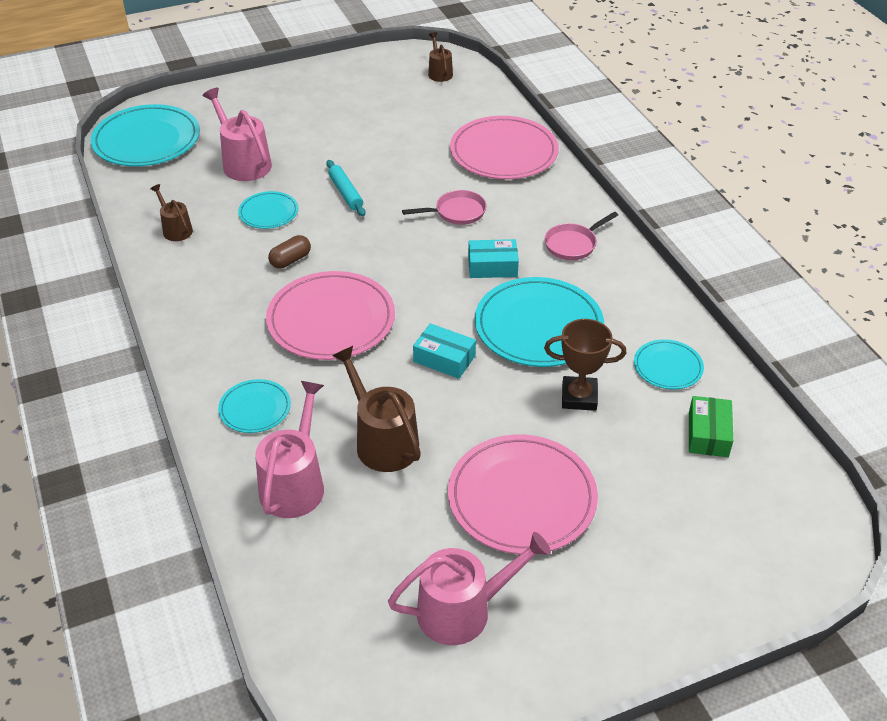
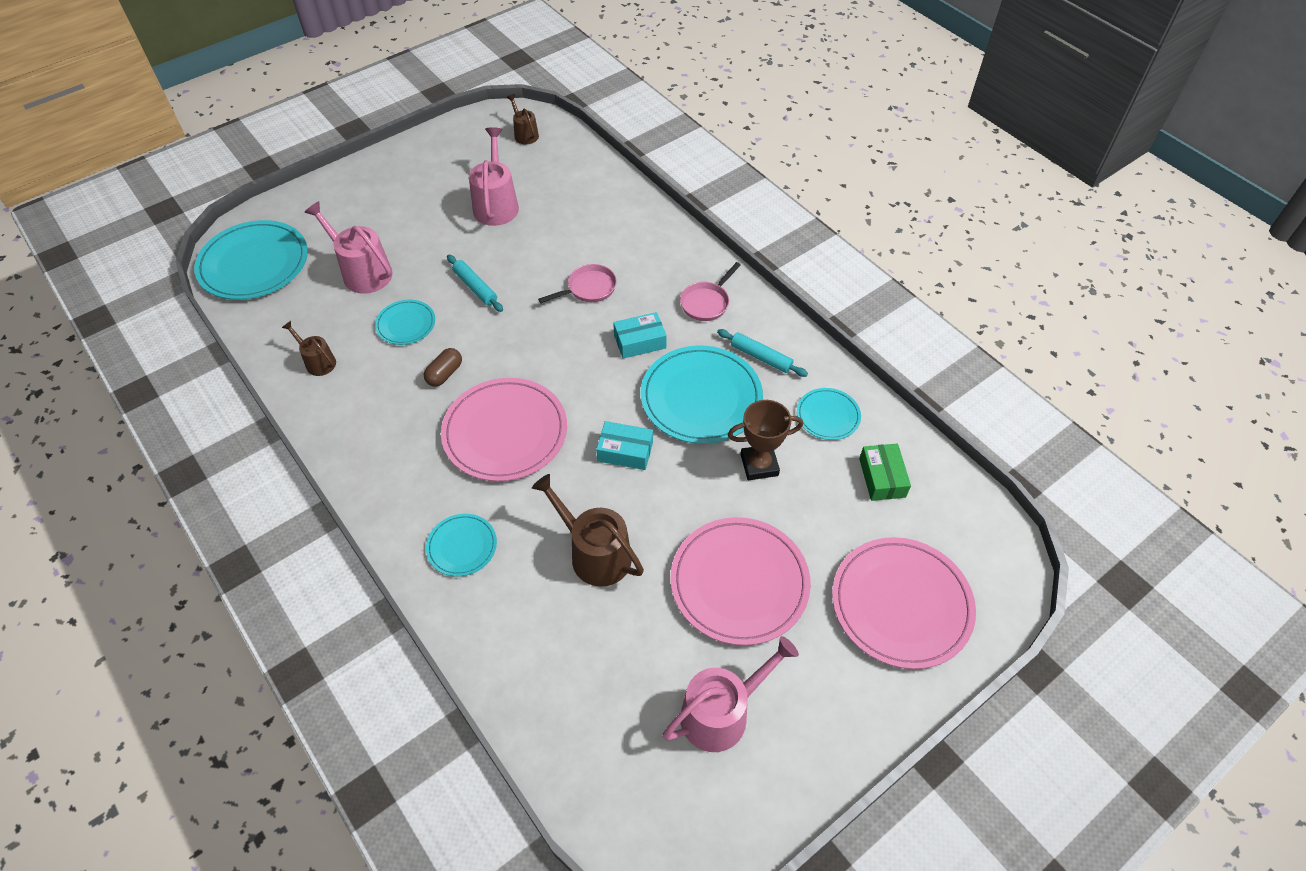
camera: 15 degrees left, 10 degrees up
pink watering can [255,381,324,518] -> pink watering can moved to [469,127,519,226]
pink plate [450,116,559,179] -> pink plate moved to [832,537,976,669]
none -> turquoise rolling pin [717,329,808,377]

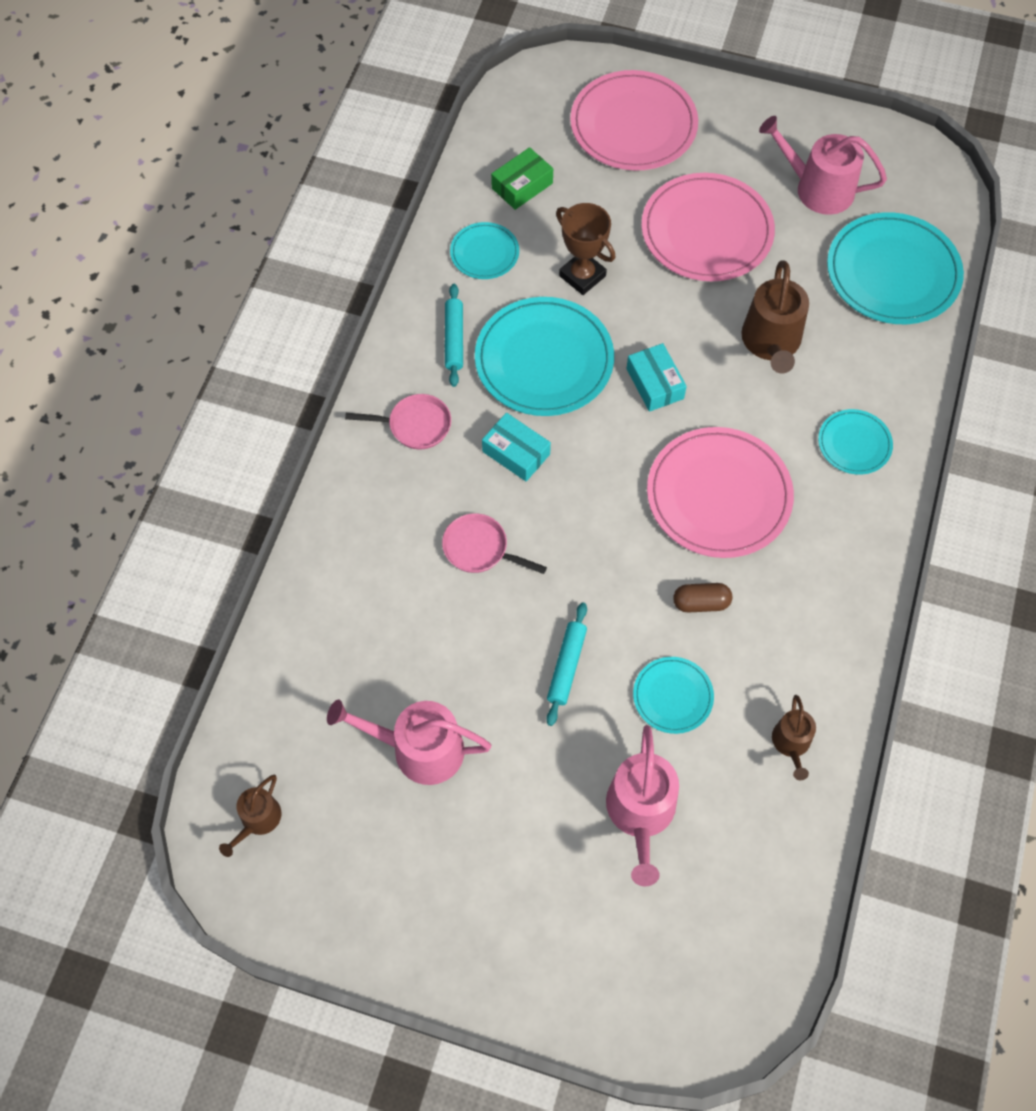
camera: 125 degrees left, 10 degrees up
turquoise plate [194,220,308,300] -> turquoise plate moved to [827,212,964,324]
pink watering can [469,127,519,226] -> pink watering can turned 45 degrees clockwise [327,700,491,785]

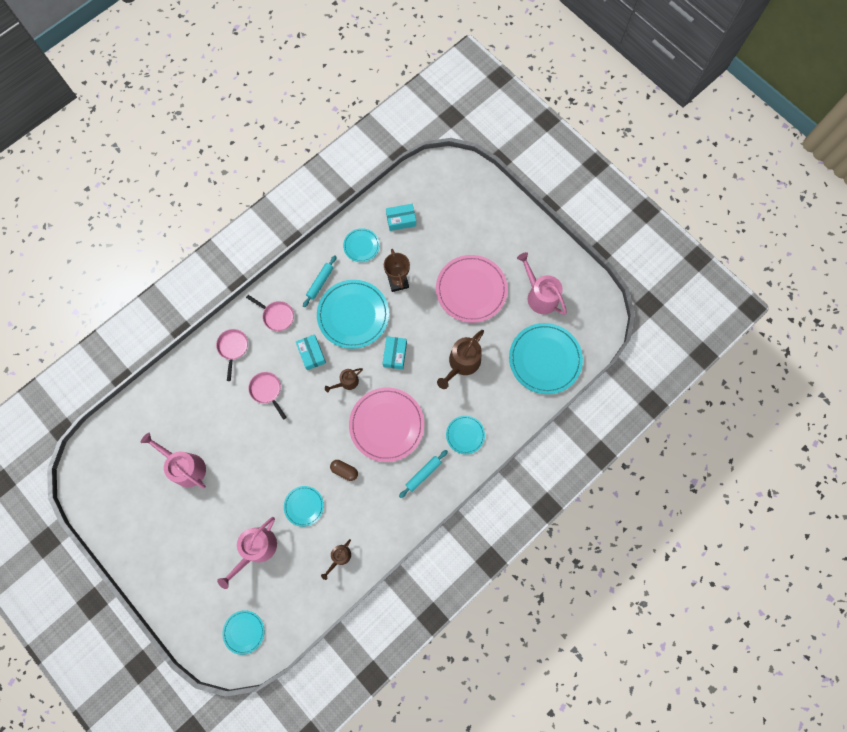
camera: 30 degrees right, 10 degrees up
brown watering can [219,775,281,857] -> brown watering can moved to [325,368,363,392]
green box [491,147,553,210] -> turquoise box [386,204,416,231]
turquoise rolling pin [546,602,587,726] -> turquoise rolling pin moved to [399,450,448,498]
pink plate [570,70,698,171] -> none
none -> pink pan [216,329,248,381]
none -> turquoise plate [222,610,264,655]

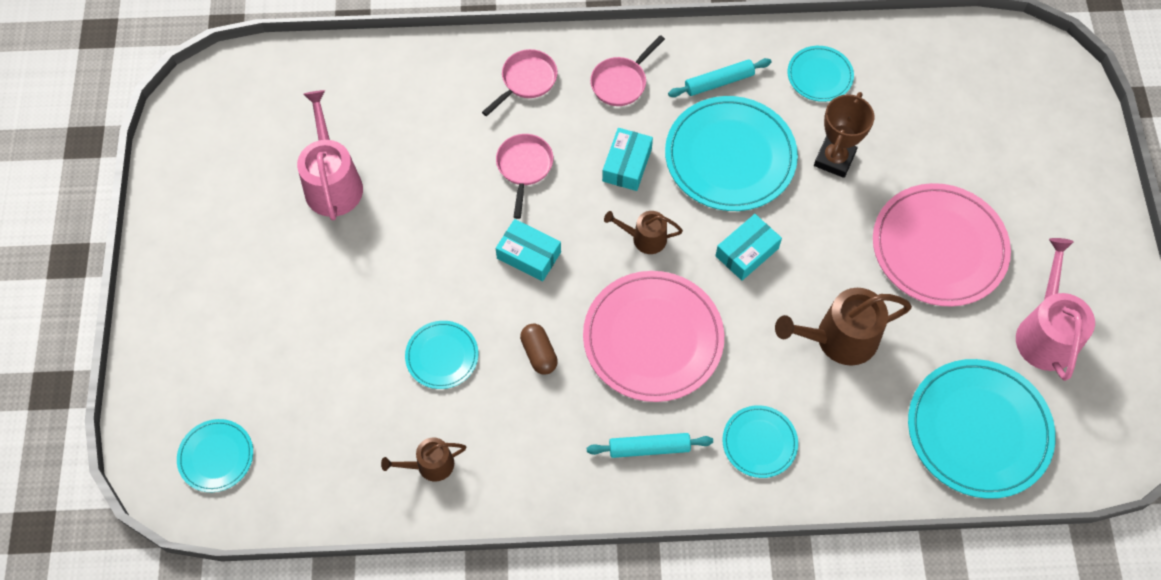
camera: 40 degrees right, 10 degrees down
pink watering can [217,517,277,589] -> none
pink pan [246,295,294,331] -> pink pan turned 60 degrees clockwise [590,35,665,106]
turquoise box [386,204,416,231] -> turquoise box moved to [496,219,561,282]

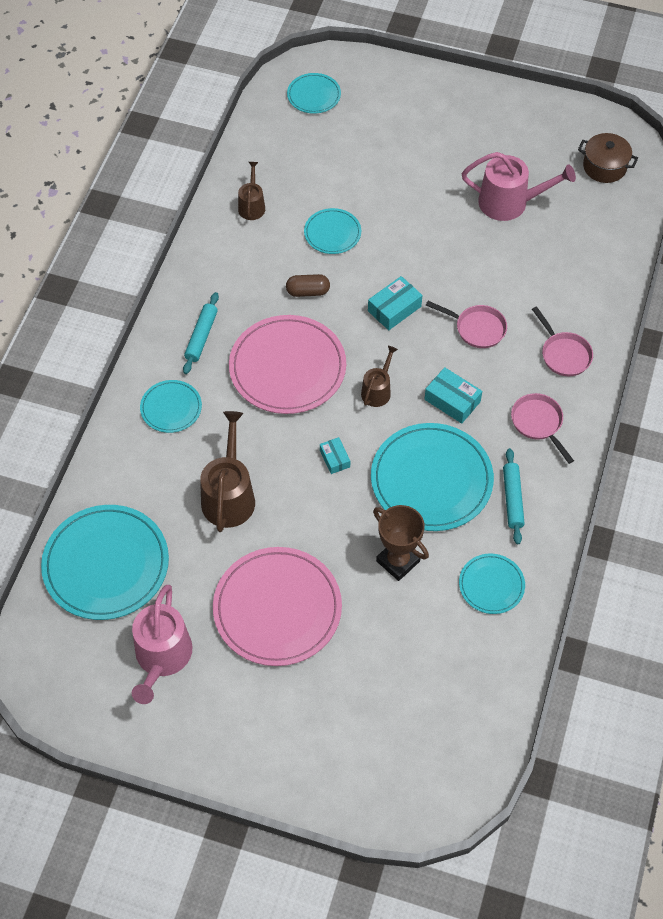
camera: 110 degrees right, 5 degrees down
turquoise box [715,214,782,281] -> turquoise box [320,437,350,474], size x0.63
pink watering can [1016,238,1095,381] -> pink watering can turned 75 degrees clockwise [132,585,192,704]
none -> brown pot [578,133,638,183]

